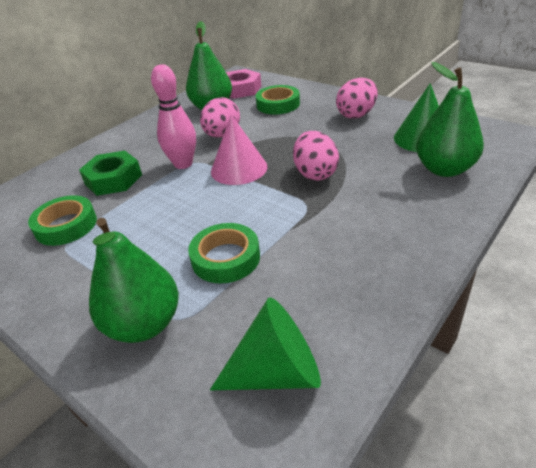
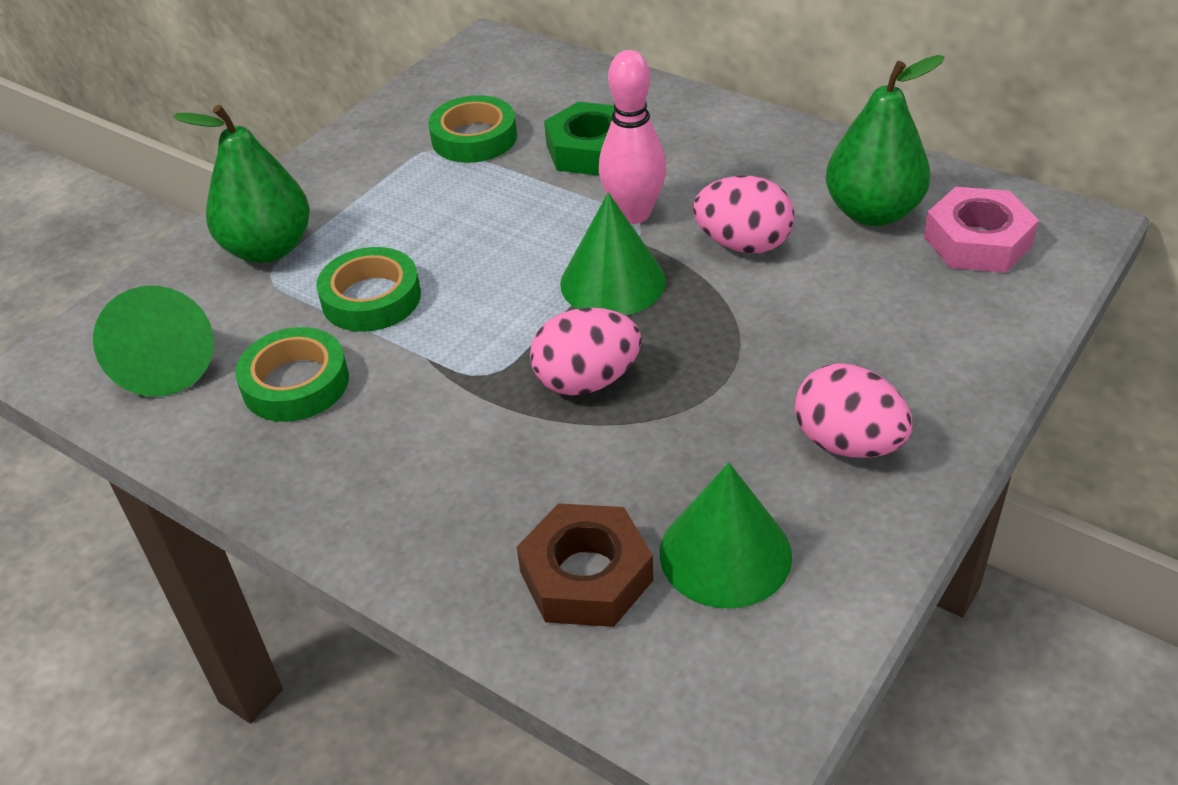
camera: 85 degrees right, 5 degrees up
pink cone [211,114,267,185] -> green cone [560,192,666,316]
green tape [256,85,300,114] -> green tape moved to [235,327,349,422]
green pear [416,62,484,177] -> brown nut [517,503,654,627]

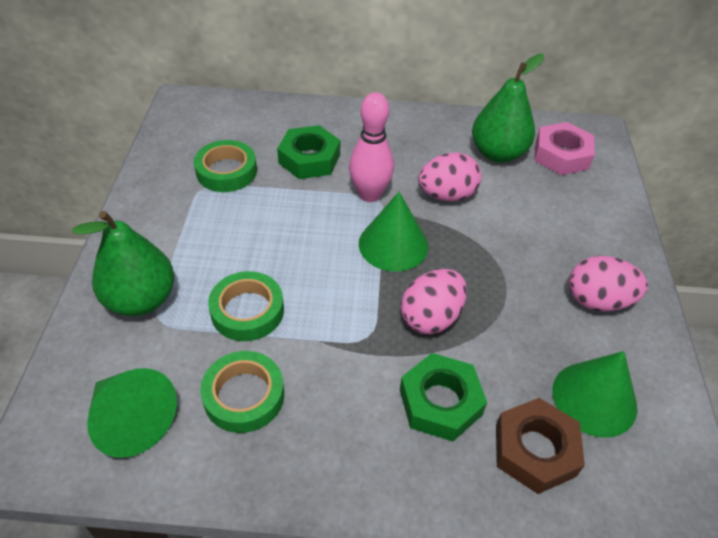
camera: 35 degrees left, 5 degrees up
none -> green nut [400,353,487,441]

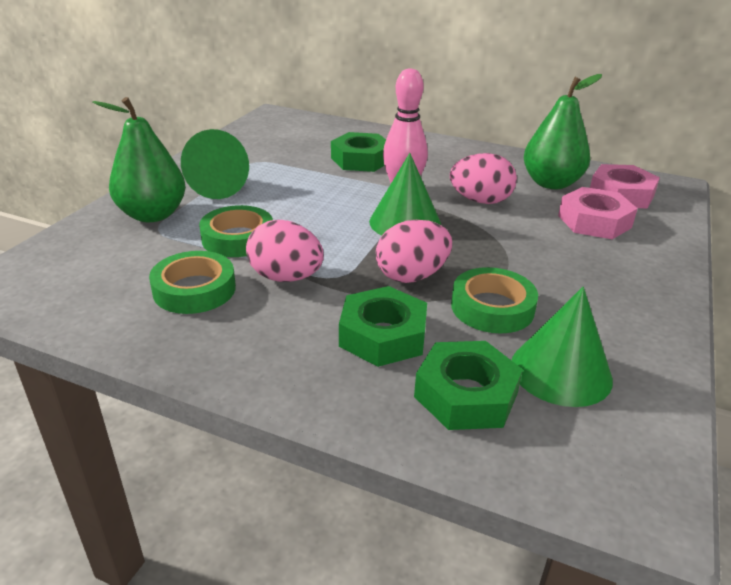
camera: 20 degrees right, 15 degrees down
green cone [87,368,177,458] -> green cone moved to [181,129,249,199]
green tape [194,140,257,192] -> green tape moved to [451,267,538,334]
brown nut [496,398,585,494] -> green nut [414,341,523,430]
pink egg [569,256,648,311] -> pink egg moved to [246,220,324,282]
none -> pink nut [558,187,638,239]

